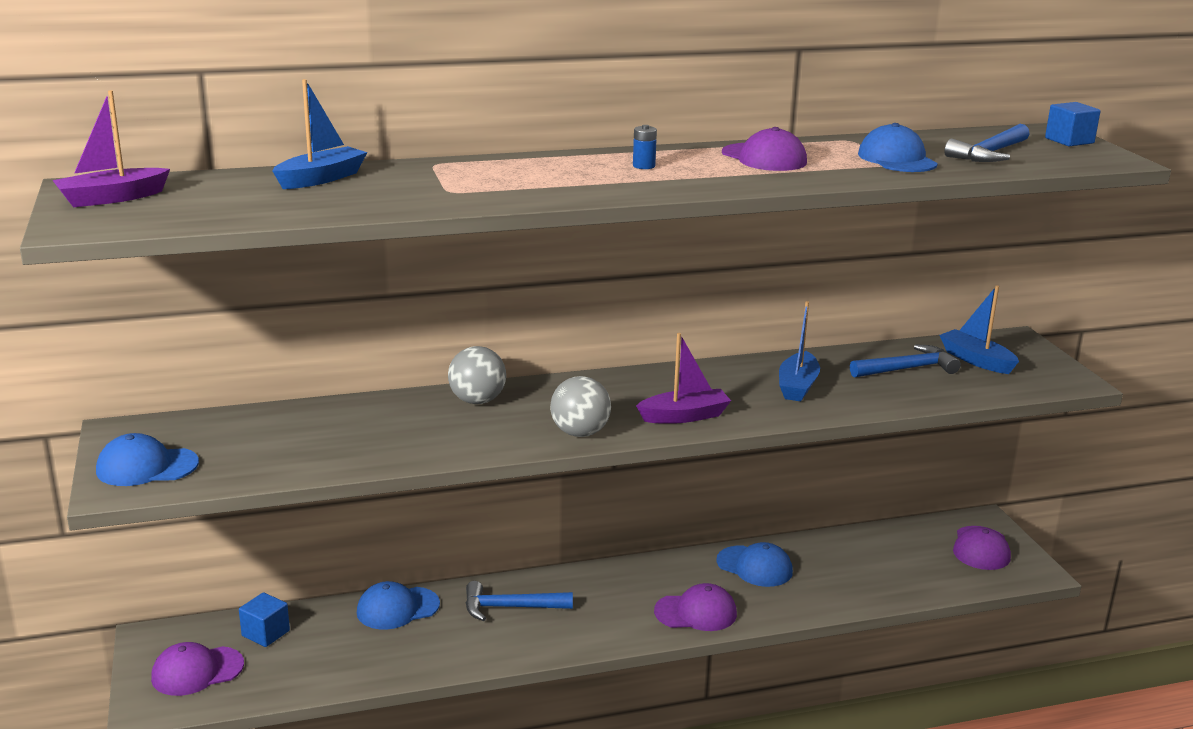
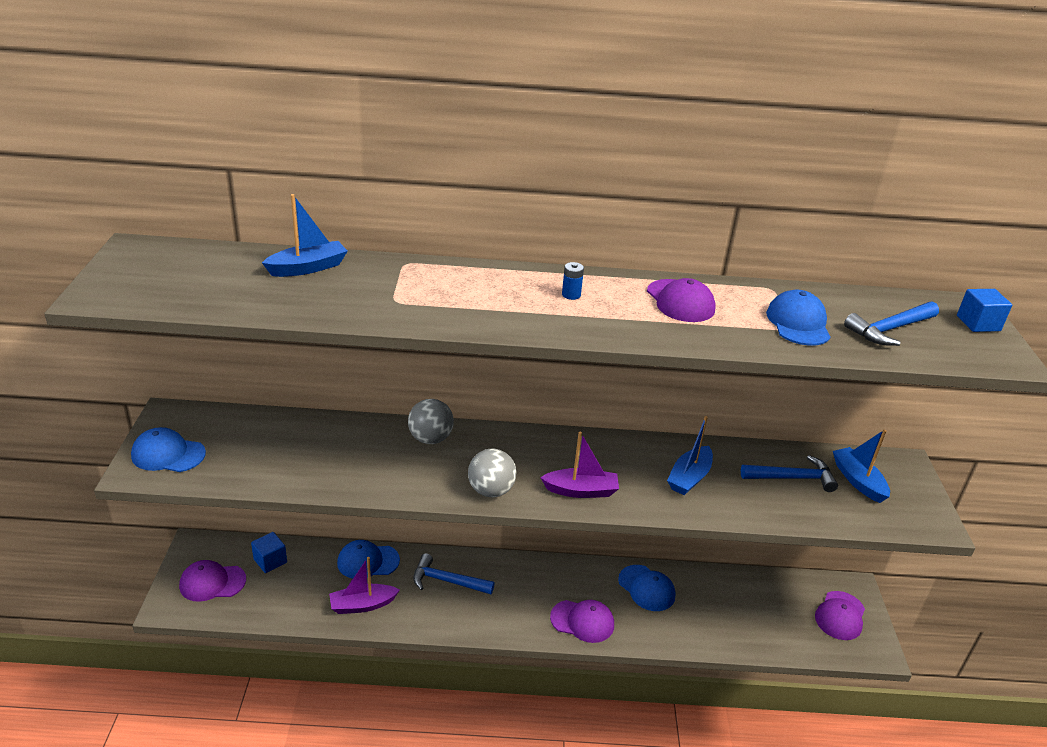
camera: 15 degrees right, 10 degrees up
purple boat [52,90,170,207] -> purple boat moved to [329,557,400,614]

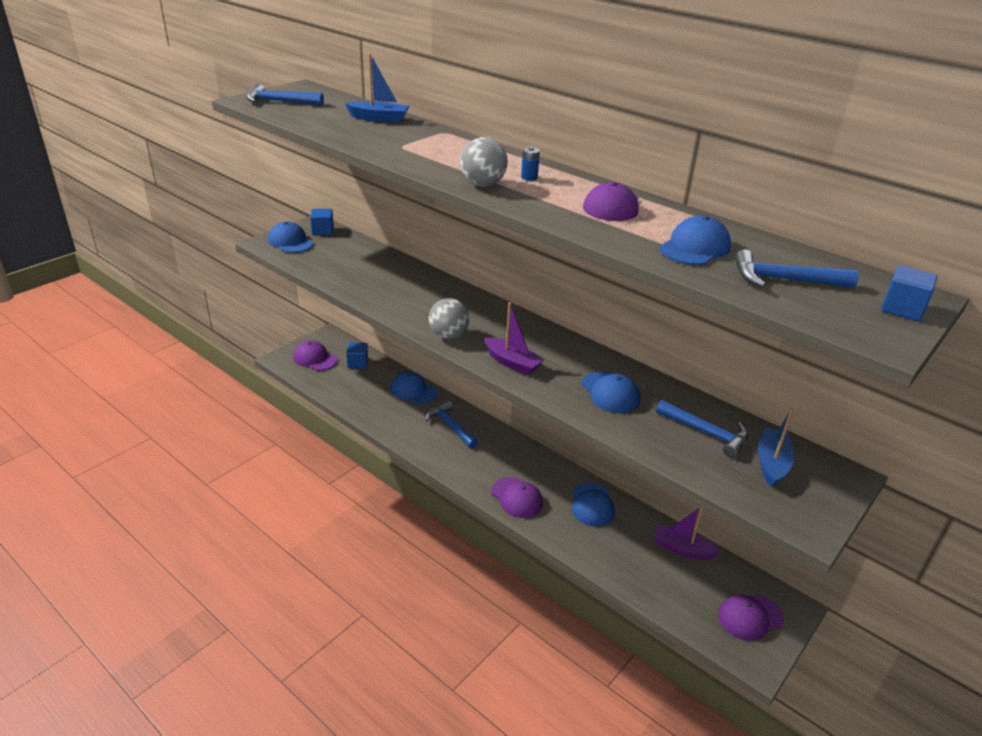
camera: 40 degrees right, 0 degrees up
purple boat [329,557,400,614] -> purple boat moved to [654,506,721,560]
grey ball [408,399,454,444] -> grey ball moved to [460,137,508,186]
blue boat [667,416,713,495] -> blue cap [582,371,640,413]
none -> blue hammer [246,84,324,105]
none -> blue cube [310,209,334,235]

